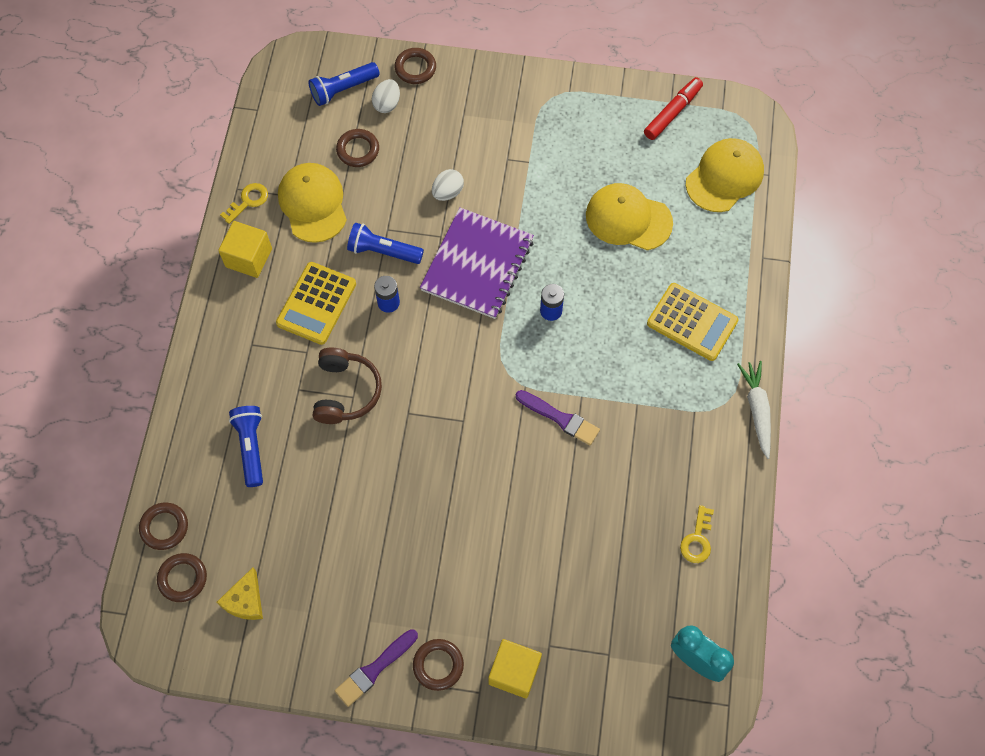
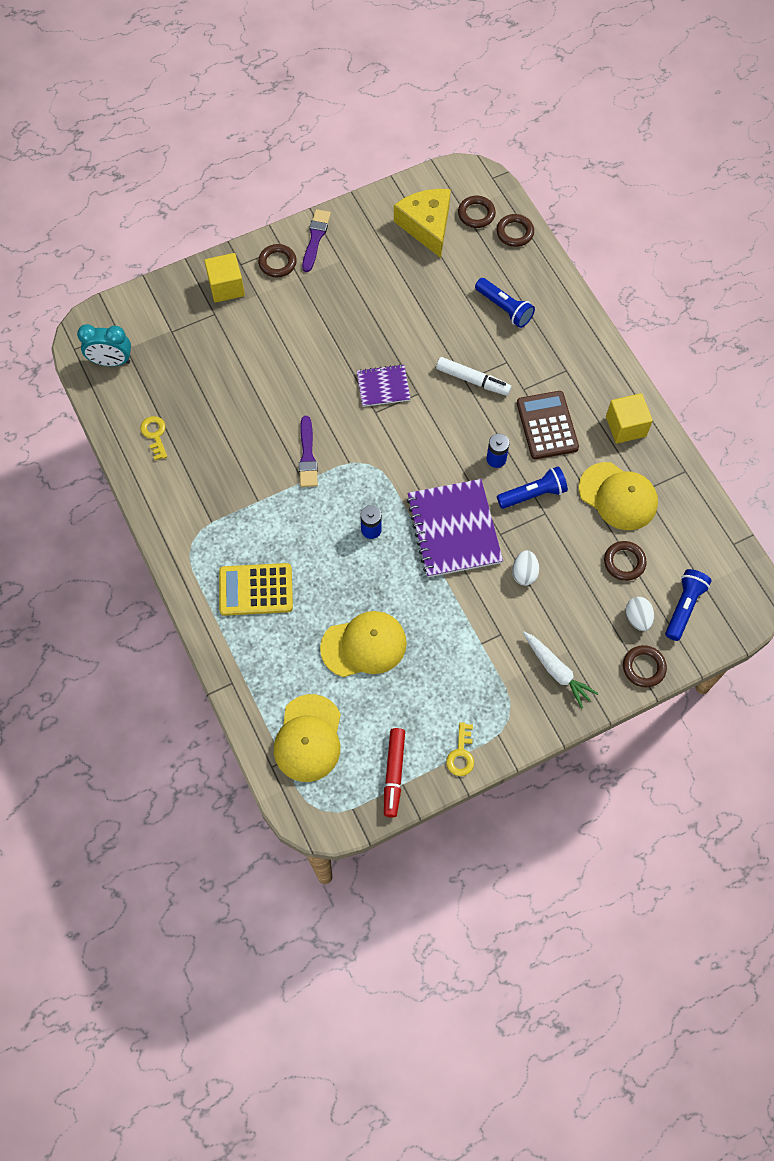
camera: 145 degrees right, 0 degrees up
yellow cheese [216,567,263,620] -> yellow cheese [394,189,451,258], size x1.73
yellow key [220,183,268,224] -> yellow key moved to [446,722,474,776]
yellow calculator [276,262,356,345] -> brown calculator [517,391,579,459]
brown headphones [313,348,382,424] -> white marker [436,357,512,396]
purple brush [516,390,600,445] -> purple brush turned 90 degrees counterclockwise [299,416,318,487]
white carrot [737,361,771,459] -> white carrot moved to [523,631,598,709]
none -> purple notebook [357,364,411,407]

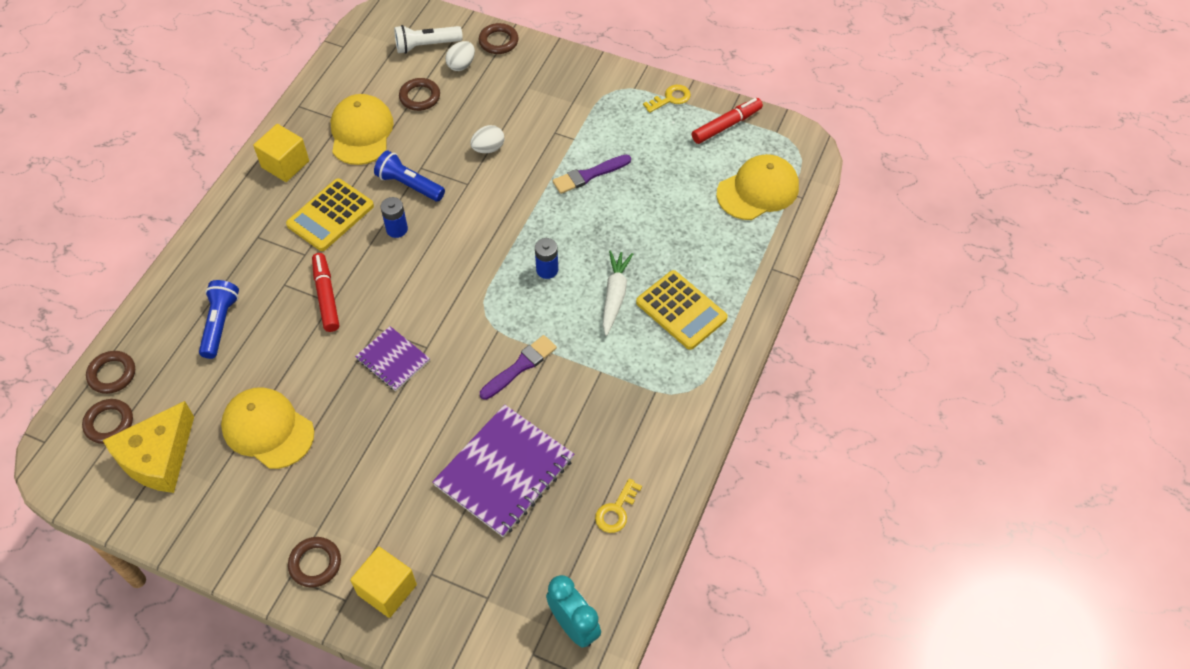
camera: 130 degrees left, 10 degrees down
purple brush [302,209,331,272] -> purple brush moved to [553,154,631,194]
yellow cap [320,611,407,677] -> yellow cap moved to [221,387,314,469]
purple notebook [406,479,503,577] -> purple notebook moved to [432,405,574,537]
white marker [436,357,512,396] -> red marker [312,253,339,332]
brown calculator [517,391,579,459] -> yellow calculator [286,178,374,251]
white carrot [523,631,598,709] -> white carrot moved to [603,250,633,336]
blue flashlight [665,569,712,641] -> white flashlight [394,25,463,54]

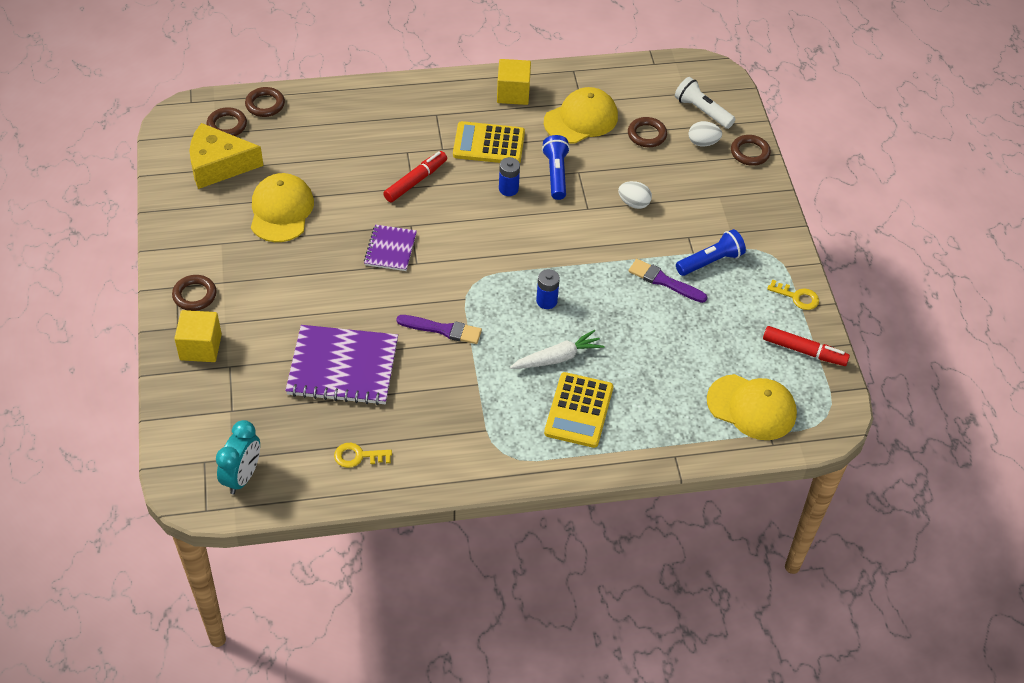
camera: 55 degrees right, 5 degrees down
blue flashlight [199,280,239,359] -> blue flashlight moved to [676,229,746,276]

